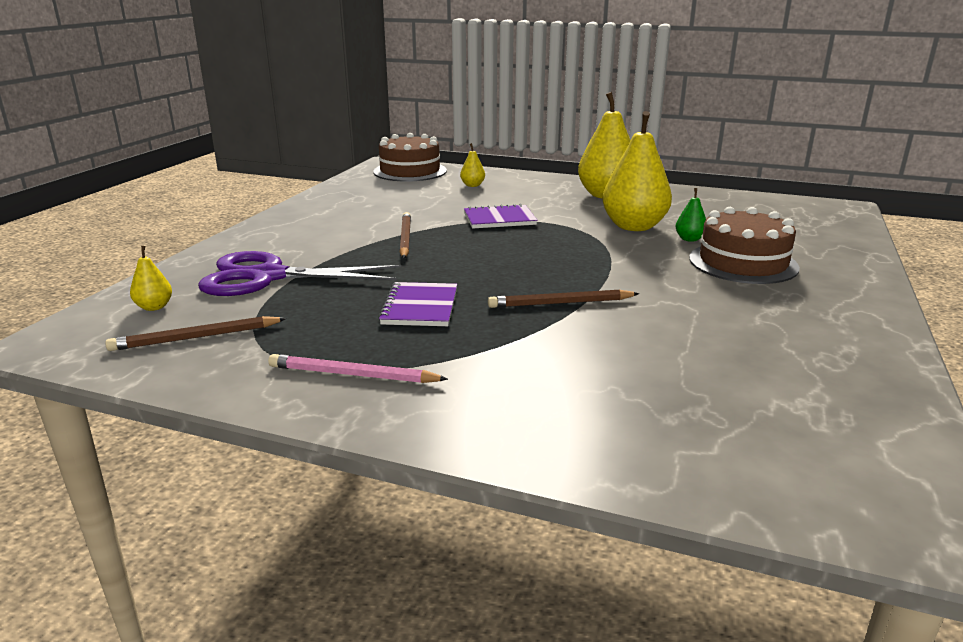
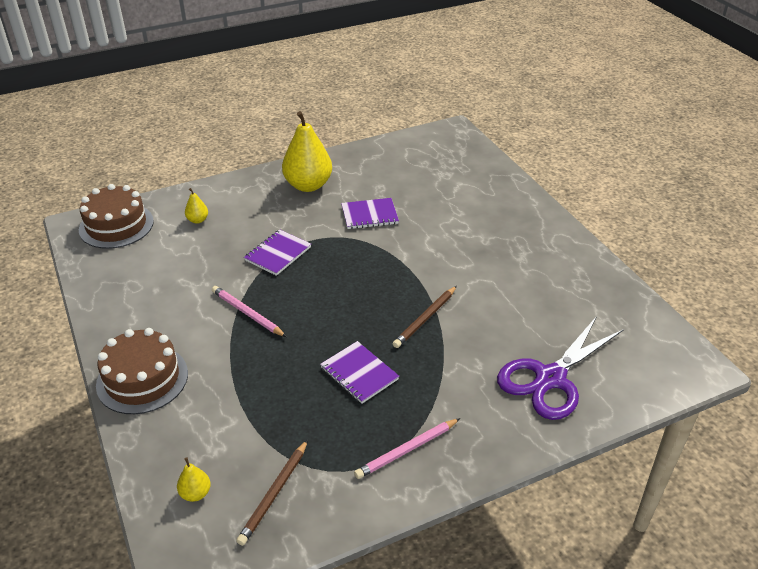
camera: 45 degrees left, 15 degrees up
purple scissors [198,251,401,296] -> purple scissors moved to [497,316,624,420]
brown pencil [400,212,411,258] -> pink pencil [212,286,287,337]
yellow pear [602,111,672,231] -> purple notebook [341,198,399,229]
green pear [676,188,706,242] -> none
brown cake [689,207,800,284] -> brown cake moved to [96,328,188,414]

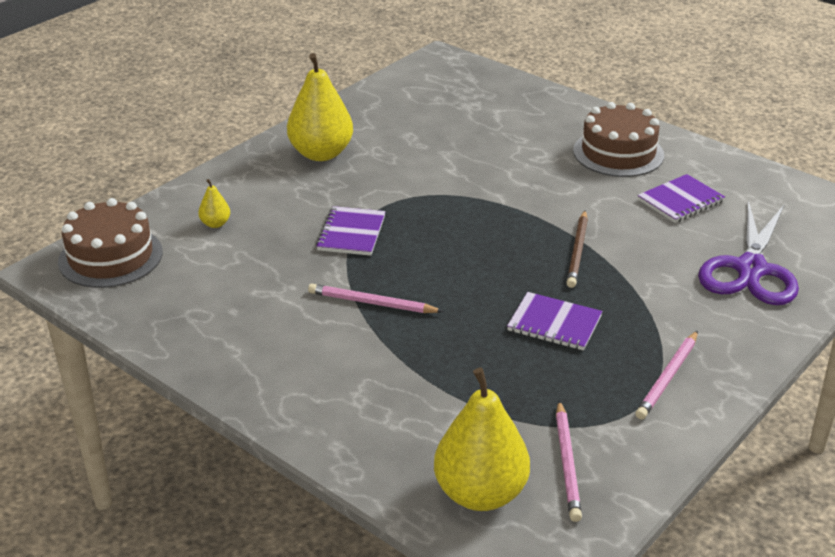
camera: 25 degrees left, 5 degrees down
brown cake [96,328,188,414] -> brown cake moved to [573,102,664,177]
yellow pear [177,457,211,502] -> yellow pear [434,368,530,511], size x2.27
brown pencil [236,440,308,546] -> pink pencil [556,400,582,522]
purple notebook [341,198,399,229] -> purple notebook moved to [638,174,725,223]

